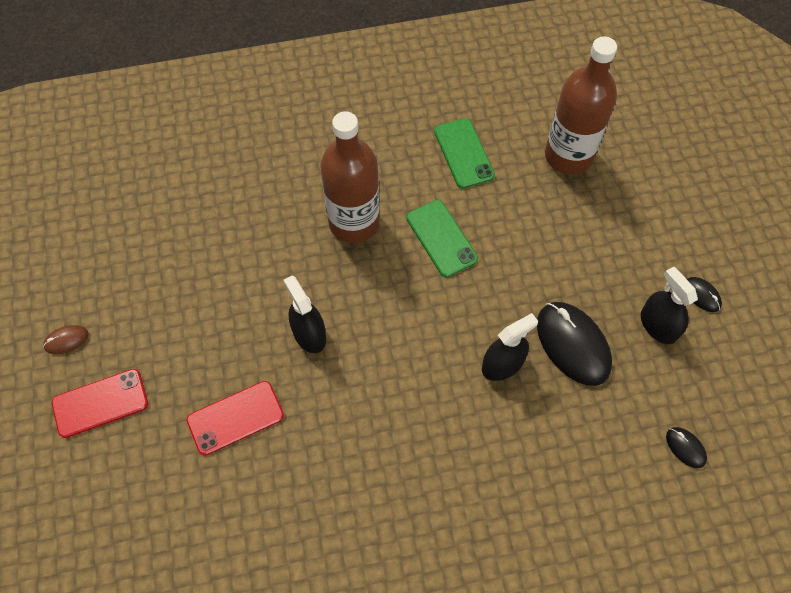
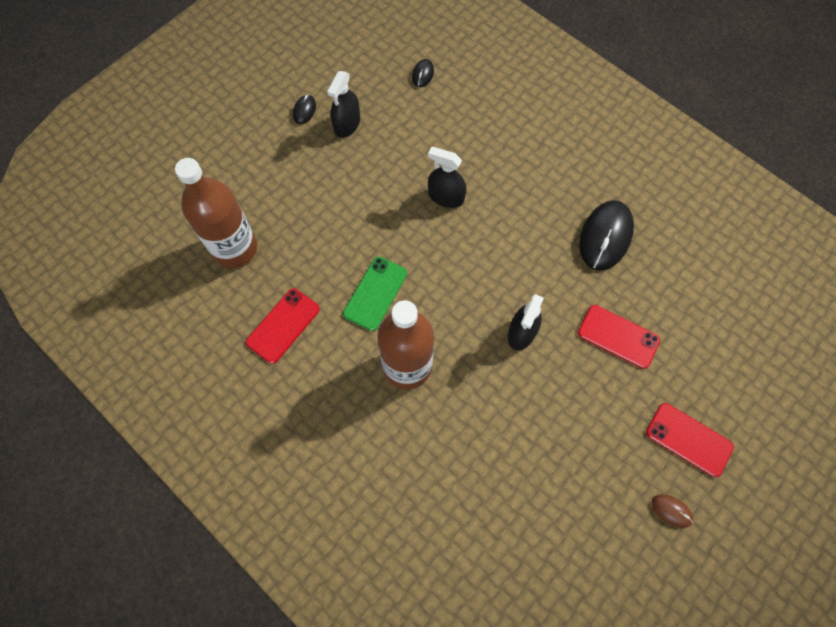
camera: 125 degrees left, 5 degrees up
green phone [434,118,495,189] -> red phone [246,288,320,364]
black mouse [537,302,612,386] -> black mouse moved to [579,200,634,271]

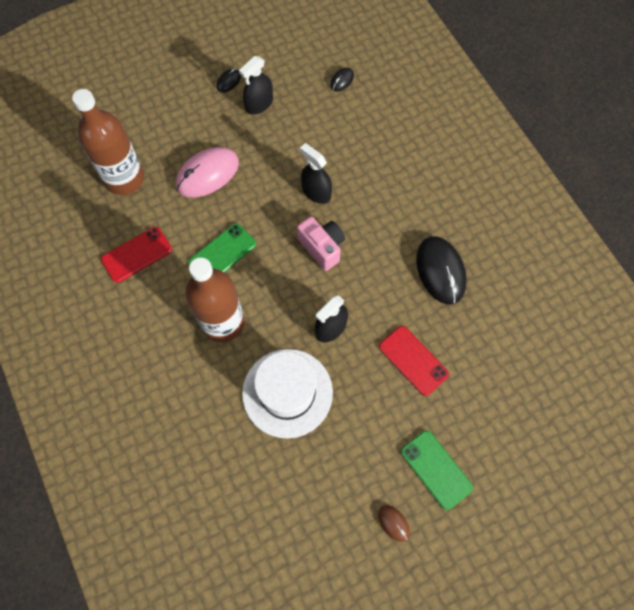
camera: 20 degrees right, 0 degrees up
black mouse [579,200,634,271] -> black mouse turned 60 degrees counterclockwise [416,236,467,305]
red phone [646,403,734,477] -> green phone [401,430,473,510]
none -> pink mouse [176,147,239,197]
none -> white hat [242,349,333,438]
none -> pink camera [297,216,345,271]

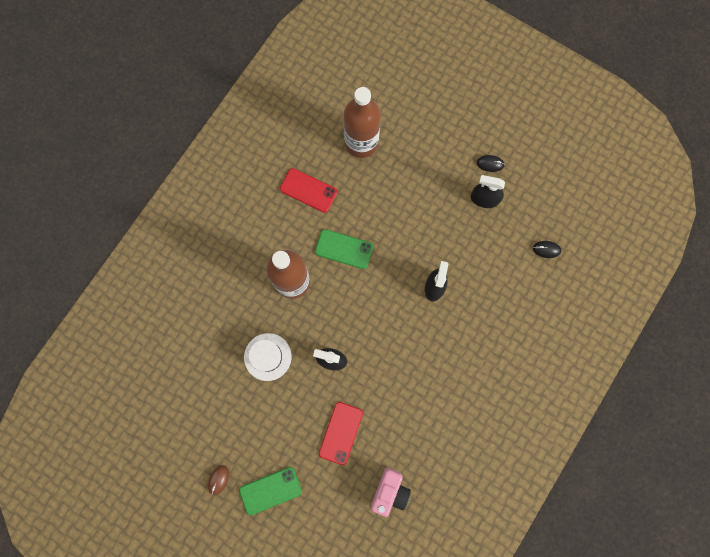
camera: 60 degrees right, 10 degrees up
pink mouse [176,147,239,197] -> none
white hat [242,349,333,438] -> white hat [244,333,292,381], size x0.66
pink camera [297,216,345,271] -> pink camera moved to [371,468,411,517]
green phone [401,430,473,510] -> green phone turned 45 degrees clockwise [239,467,302,515]
black mouse [416,236,467,305] -> none

